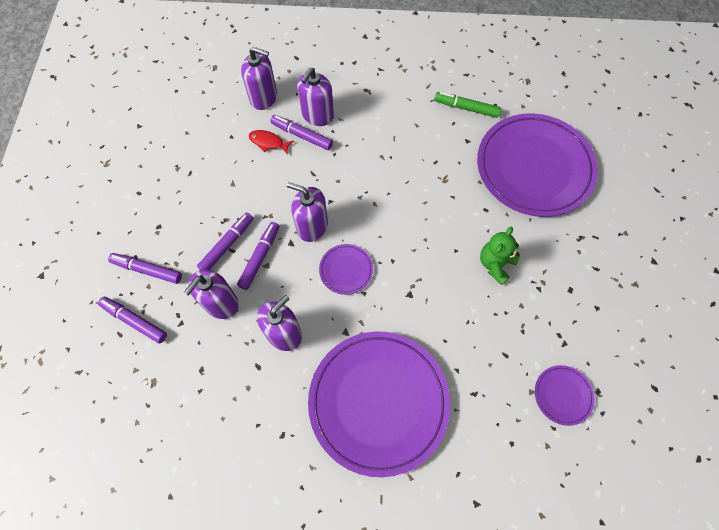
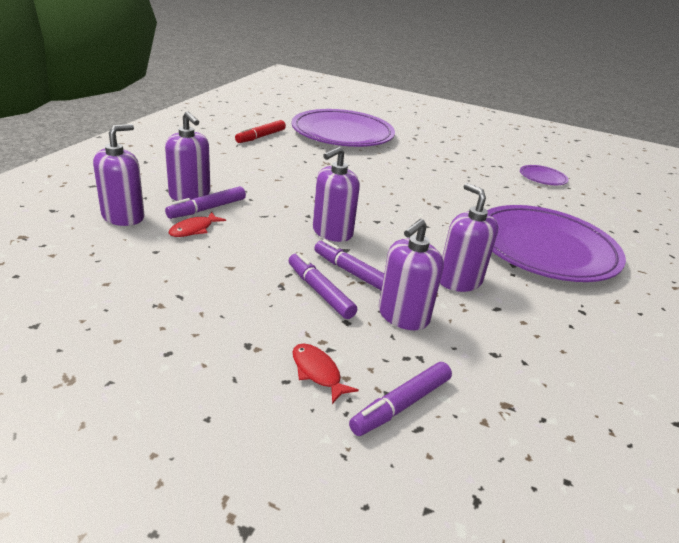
camera: 75 degrees left, 35 degrees down
purple marker [108,253,182,284] -> red fish [293,343,359,404]
purple soap dispenser [184,269,239,319] -> purple soap dispenser turned 75 degrees clockwise [379,219,444,330]
purple plate [319,244,373,295] -> none
green marker [434,92,501,118] -> red marker [235,120,286,143]
green teddy bear [480,227,520,285] -> none

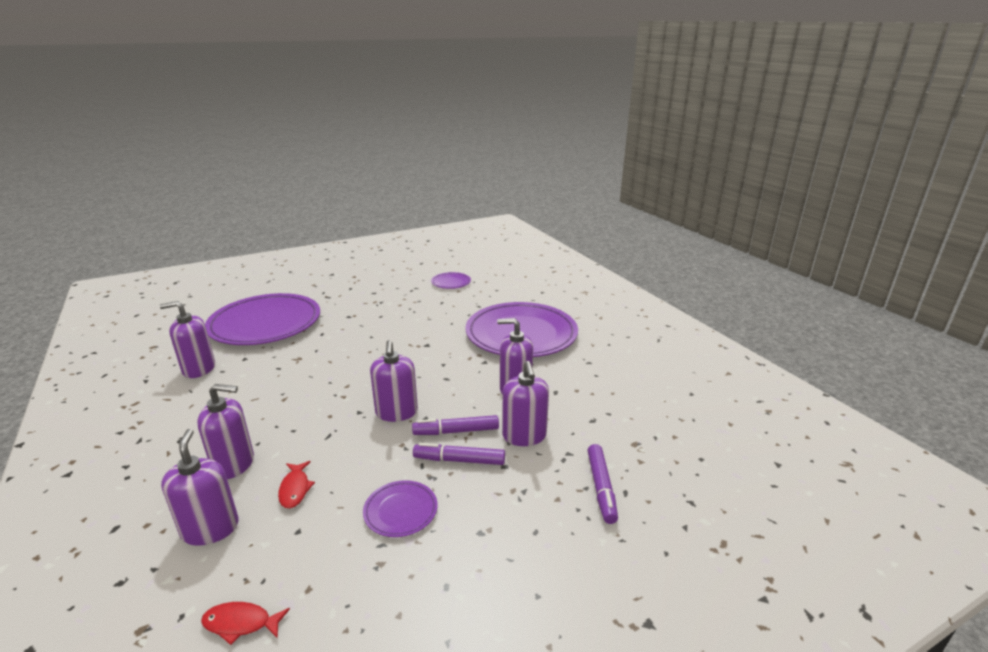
camera: 45 degrees left, 5 degrees down
purple marker [165,186,246,219] -> none
red marker [235,120,286,143] -> purple soap dispenser [160,301,215,378]
red fish [293,343,359,404] -> red fish moved to [201,602,290,645]
none -> purple plate [363,480,438,537]

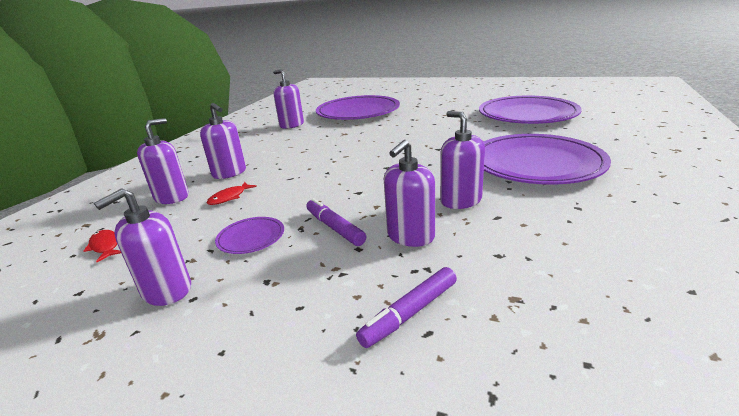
camera: 50 degrees right, 0 degrees up
purple soap dispenser [370,340,418,422] -> purple soap dispenser moved to [94,188,191,306]
purple marker [412,415,499,435] -> none
purple plate [431,272,471,289] -> purple plate [479,96,582,124], size x2.36

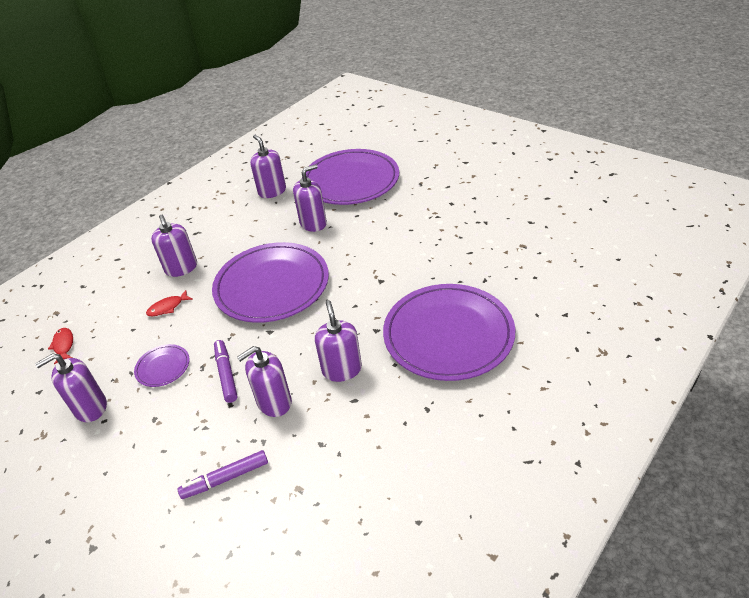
camera: 20 degrees right, 15 degrees up
purple soap dispenser [137,118,189,204] -> purple soap dispenser moved to [293,164,327,232]
purple plate [479,96,582,124] -> purple plate moved to [212,242,329,323]

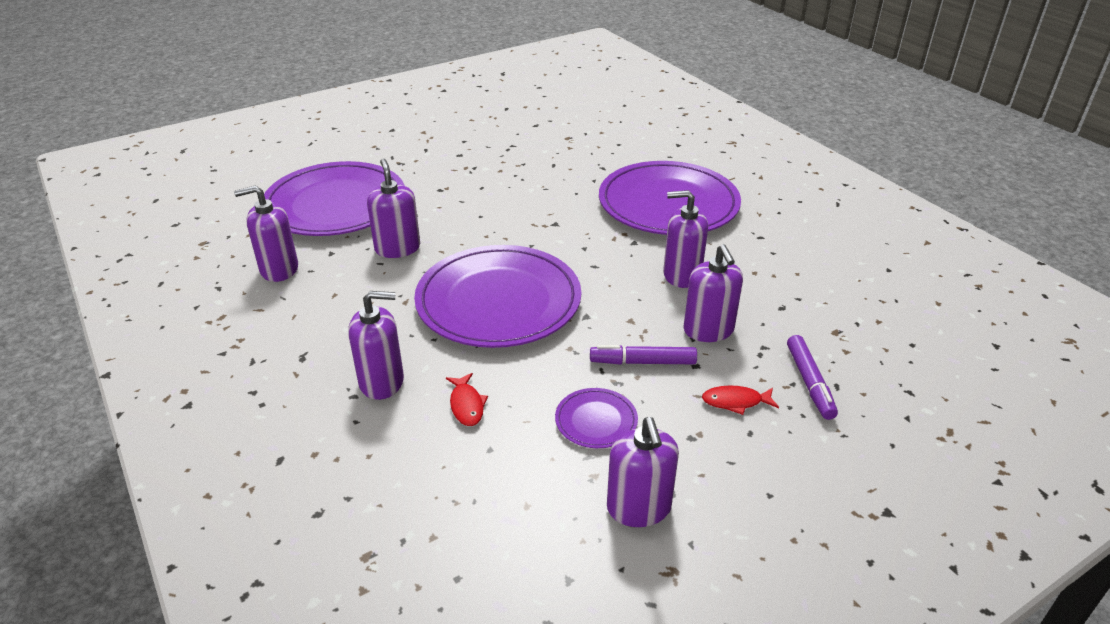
camera: 75 degrees left, 5 degrees down
red fish [48,328,73,365] -> red fish moved to [702,385,779,415]

